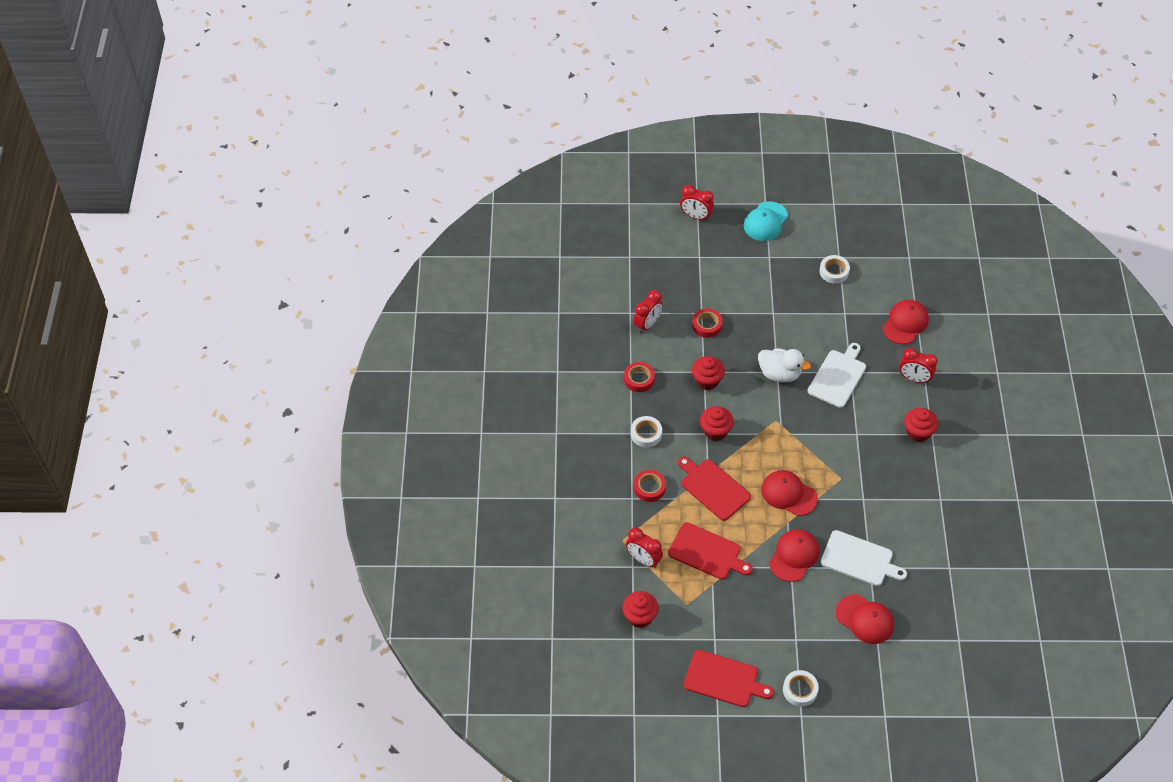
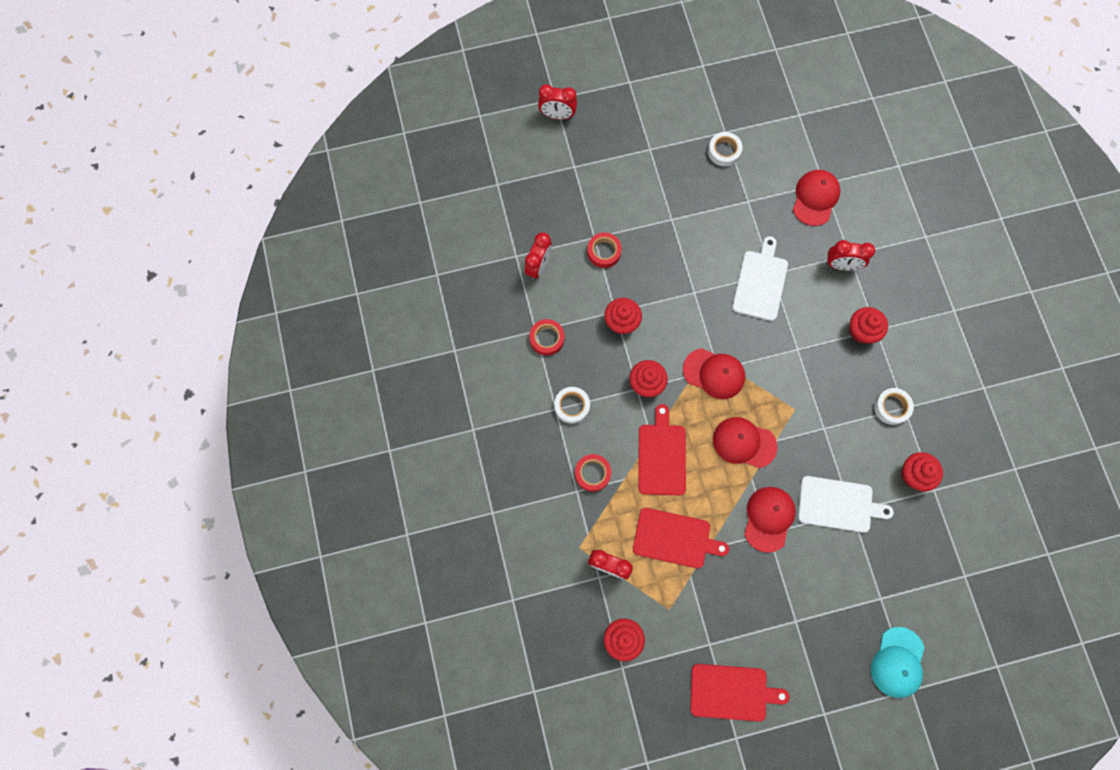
camera: 15 degrees left, 20 degrees up
red cutting board [678,456,751,521] -> red cutting board turned 60 degrees clockwise [638,404,686,495]
turquoise cap [744,201,788,241] -> turquoise cap moved to [871,627,924,698]
white duck [758,348,811,382] -> none
white tape [783,670,819,707] -> white tape moved to [874,388,914,425]
red cap [836,594,894,644] -> red cap moved to [683,348,745,399]
none -> red cupcake [901,452,943,492]

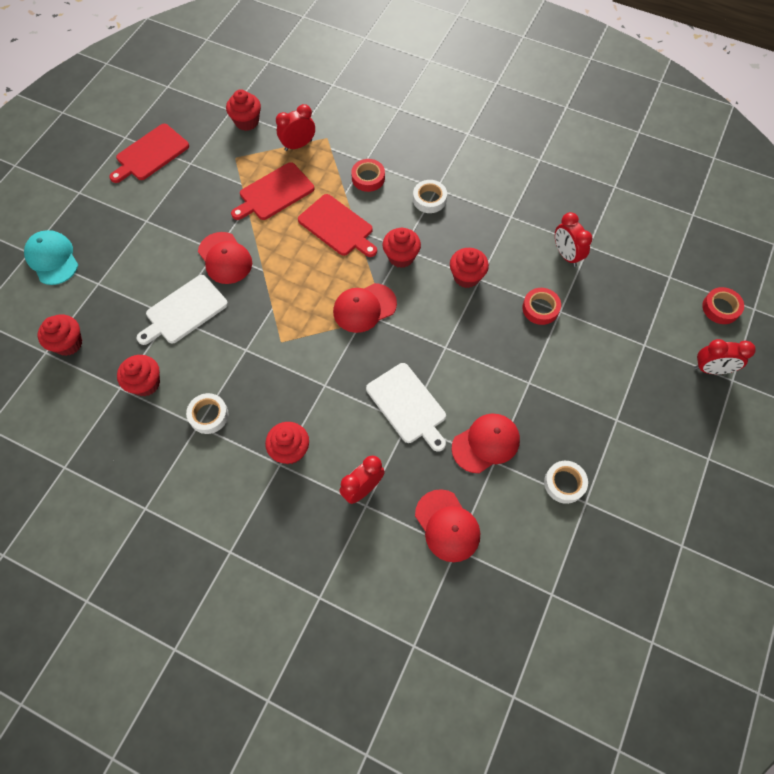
camera: 130 degrees right, 10 degrees down
red tape [529,319,565,356] -> red tape moved to [702,287,744,324]
red clock [538,84,577,120] -> red clock turned 135 degrees counterclockwise [694,339,756,374]
red cap [713,417,778,468] -> red cap moved to [451,413,520,473]
none -> red cupcake [38,314,83,356]

